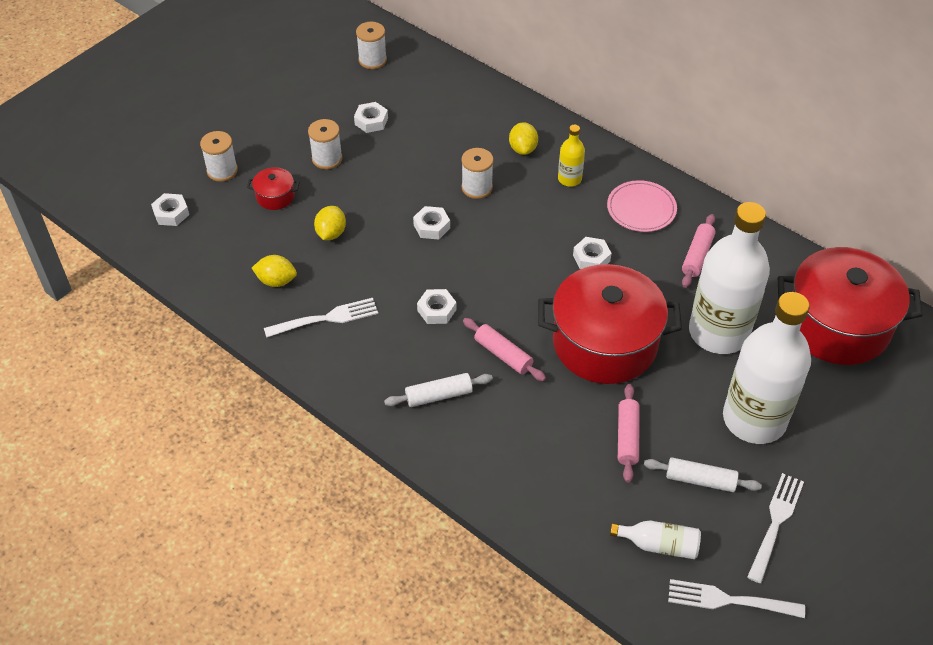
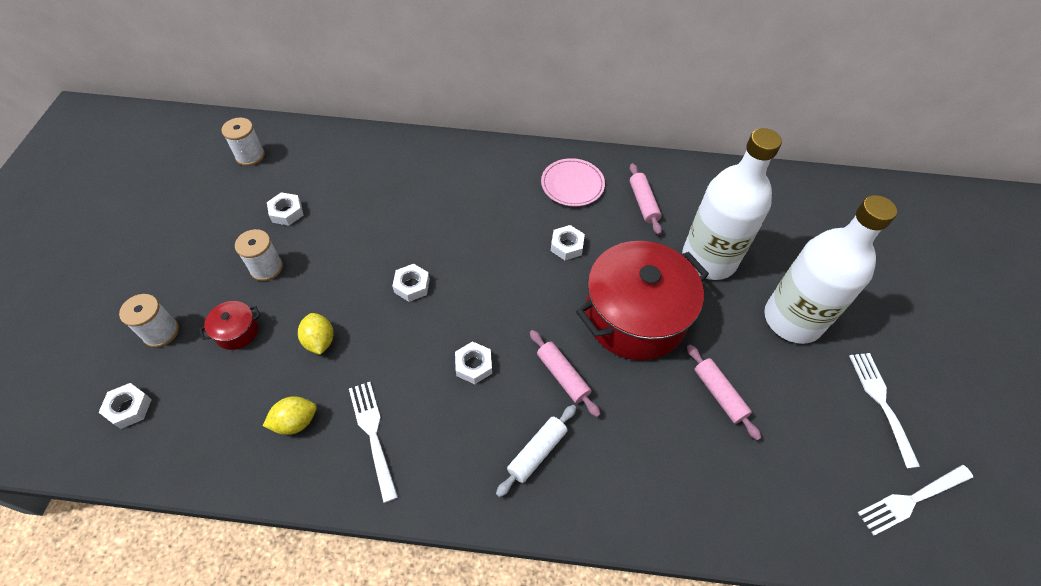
camera: 35 degrees left, 5 degrees up
white fork [264,298,378,338] -> white fork turned 60 degrees counterclockwise [349,382,398,503]
white spool [461,148,494,199] -> none
pink rolling pin [463,318,546,381] -> pink rolling pin turned 45 degrees clockwise [530,330,601,417]
yellow lemon [509,122,538,155] -> none
yellow bottle [558,125,585,187] -> none
white bottle [610,520,701,559] -> none
white rolling pin [644,457,762,492] -> none
red pot [778,247,923,365] -> none

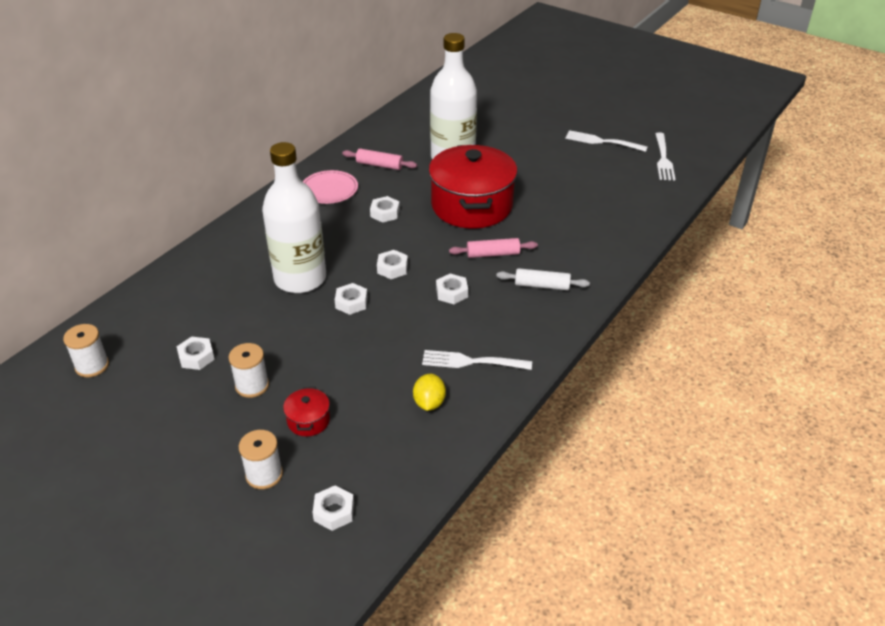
camera: 60 degrees left, 15 degrees down
yellow lemon [298,313,334,355] -> none
white rolling pin [496,405,577,497] -> white rolling pin turned 60 degrees counterclockwise [496,268,590,290]
pink rolling pin [687,344,761,440] -> none
white bottle [764,195,897,344] -> white bottle moved to [262,142,326,293]
none -> white nut [377,250,408,279]

